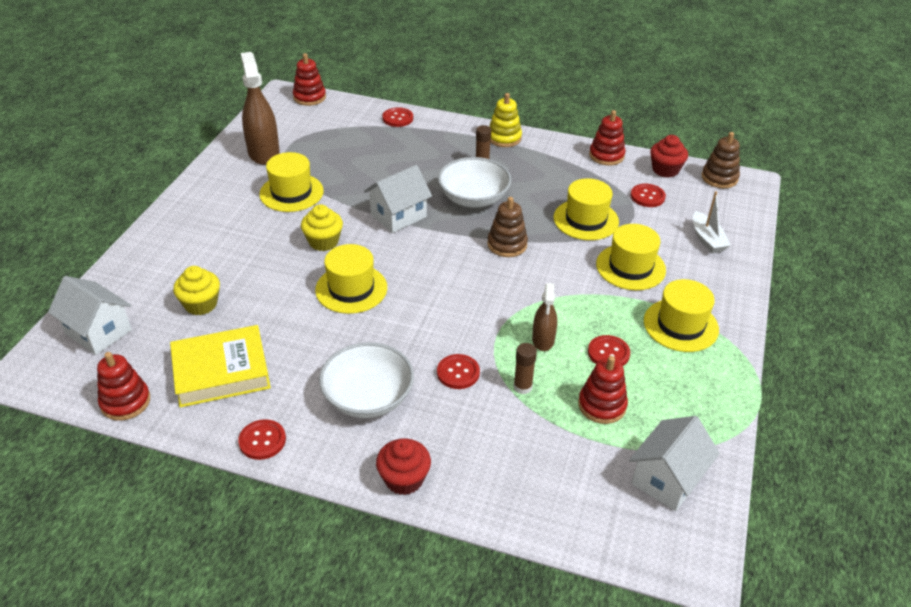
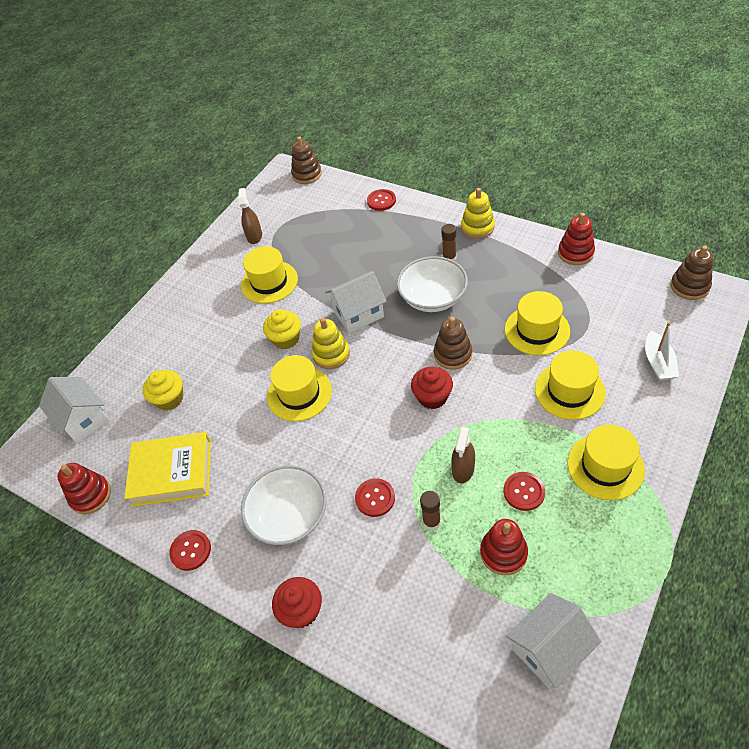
camera: 20 degrees right, 10 degrees up
brown spray bottle [241,52,280,165] -> brown spray bottle [238,188,262,244], size x0.57
red stacking toy [293,53,326,106] -> brown stacking toy [291,136,322,184]
red button [631,184,666,207] -> none
red cupcake [650,135,688,178] -> red cupcake moved to [411,367,453,409]
none -> yellow stacking toy [312,318,350,369]

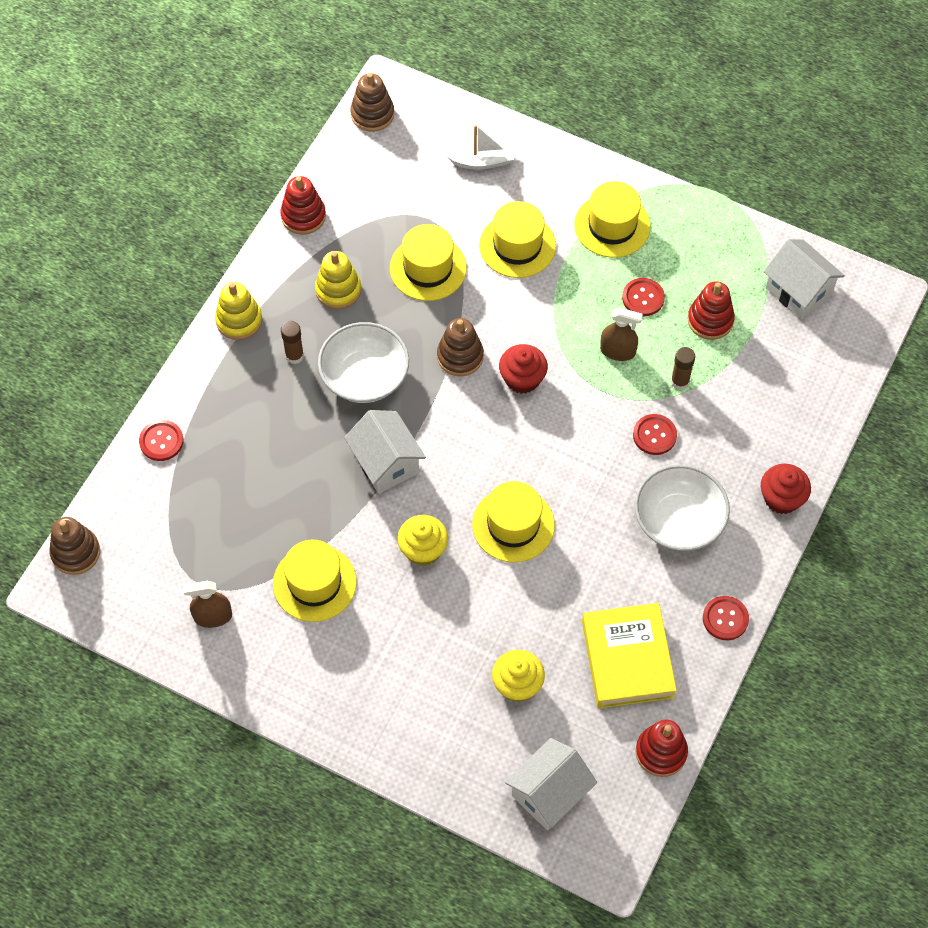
camera: 100 degrees left, 10 degrees up
yellow stacking toy [312,318,350,369] -> yellow stacking toy moved to [315,251,361,309]

